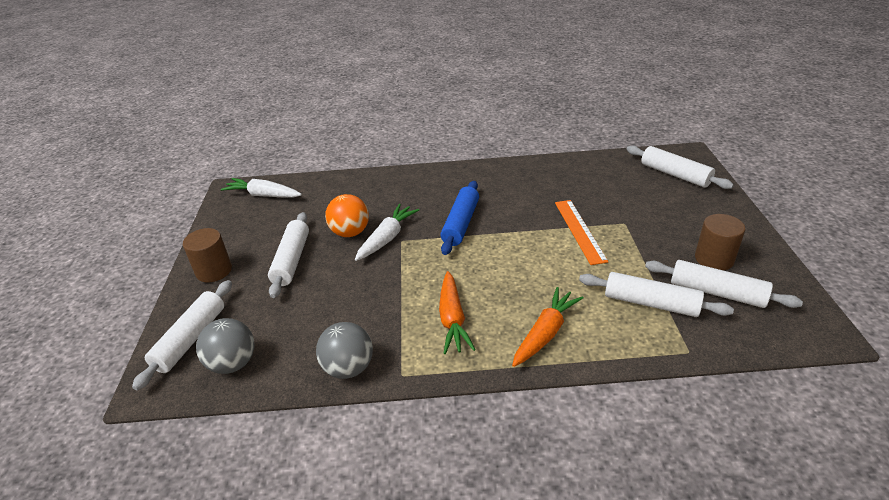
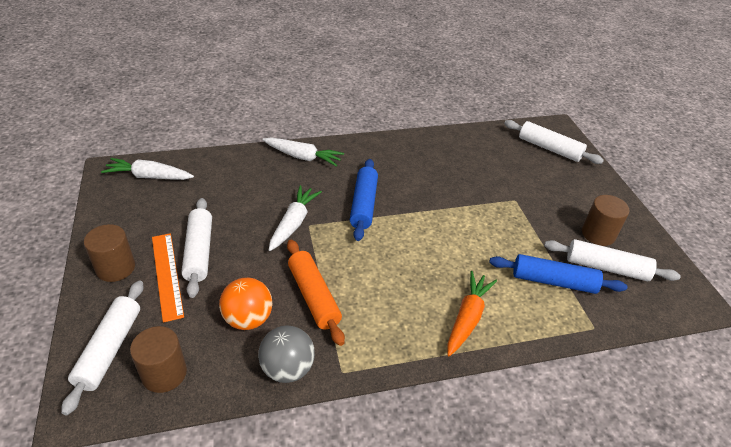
camera: 15 degrees left, 5 degrees up
grey ball [196,318,254,374] -> brown cylinder [130,326,187,393]
orange ball [325,194,369,237] -> orange ball moved to [219,278,273,330]
orange carrot [439,271,476,354] -> none
orange ruler [555,200,609,265] -> orange ruler moved to [152,233,184,323]
white rolling pin [579,272,734,317] -> blue rolling pin [489,254,627,294]
none -> white carrot [263,137,344,167]
none -> orange rolling pin [287,240,345,346]

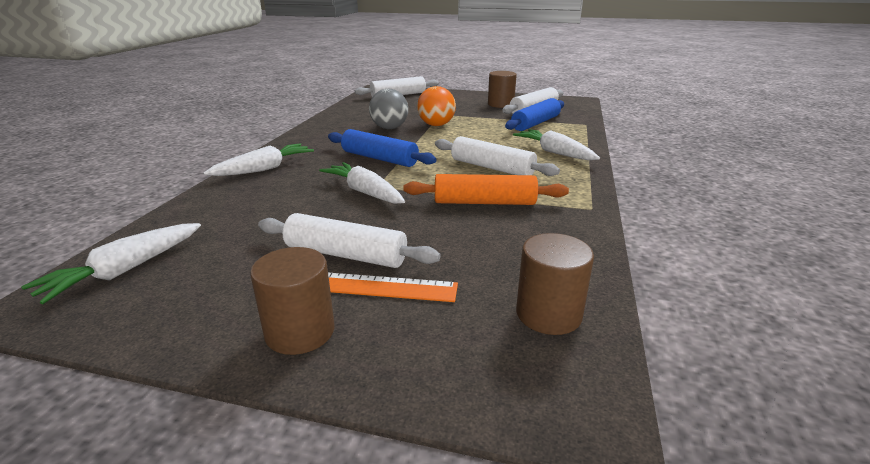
camera: 60 degrees left, 15 degrees down
white rolling pin [61,280,144,415] -> white rolling pin moved to [435,136,560,176]
orange ball [219,278,273,330] -> orange ball moved to [417,86,456,126]
grey ball [258,326,315,383] -> grey ball moved to [369,89,408,129]
orange carrot [447,271,497,356] -> white carrot [513,129,600,160]

